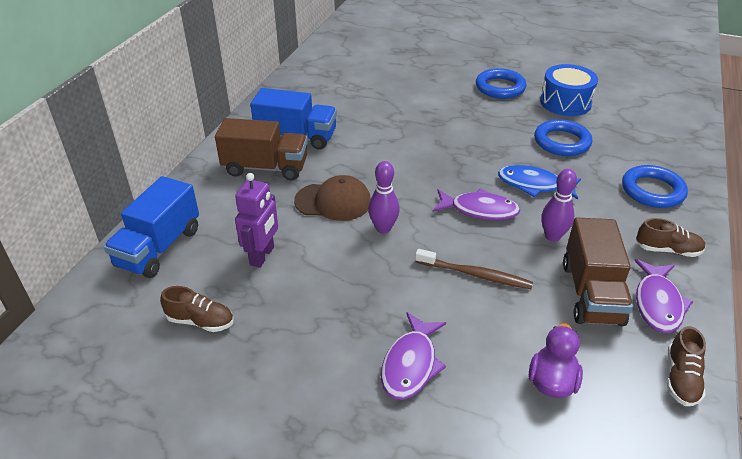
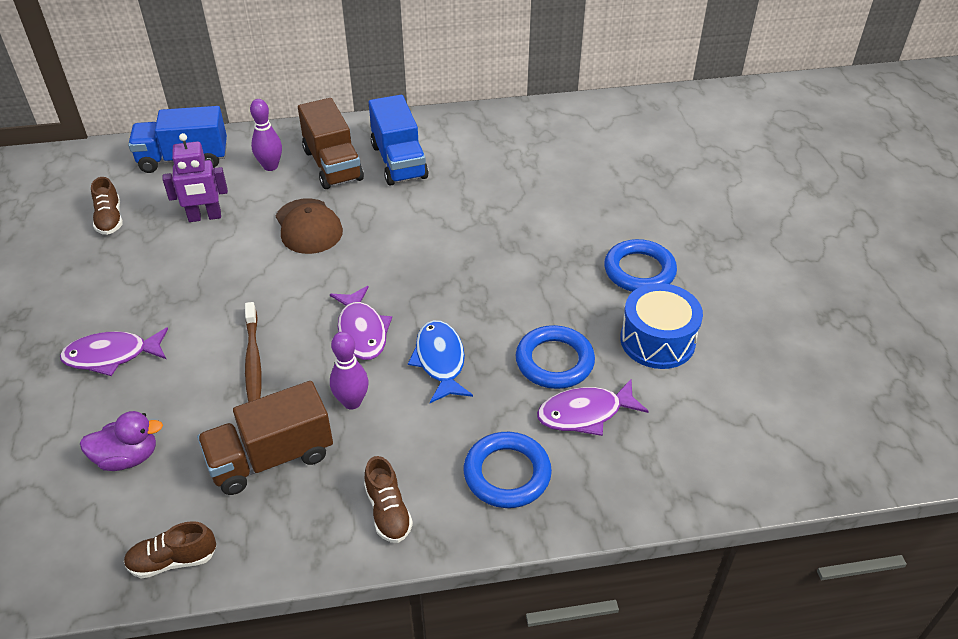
camera: 60 degrees right, 5 degrees up
purple bowling pin [368,161,400,233] -> purple bowling pin moved to [250,99,282,171]
purple fish [635,259,693,333] -> purple fish moved to [537,379,649,436]

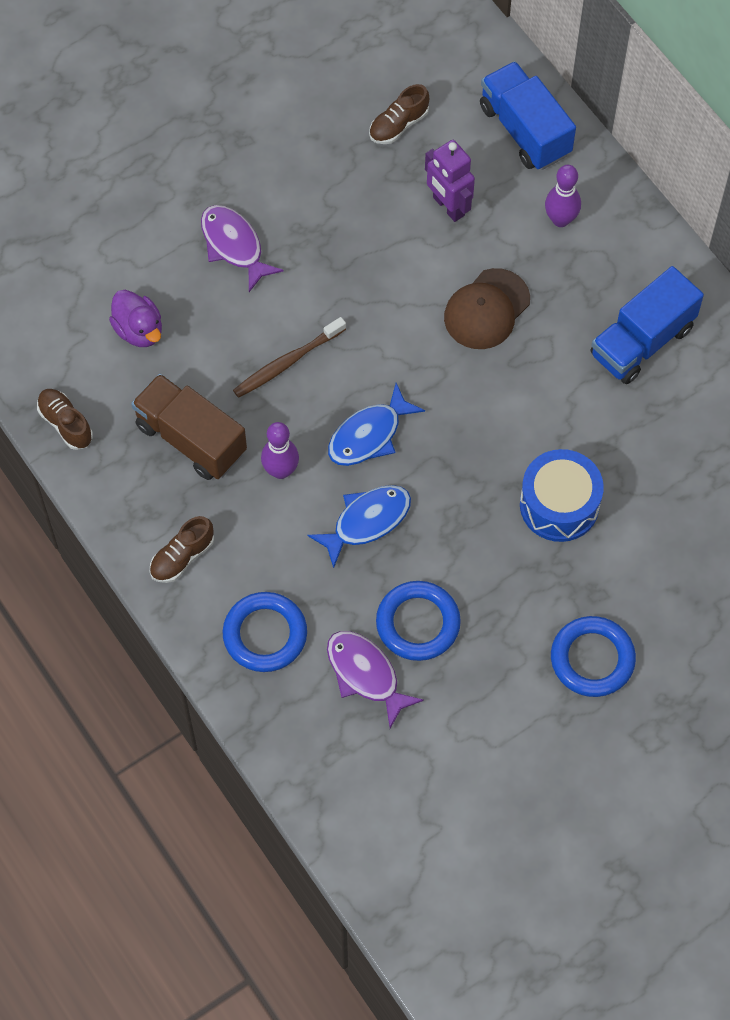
camera: 65 degrees right, 20 degrees up
brown truck [298,98,364,189] -> none
purple fish [330,286,392,360] -> blue fish [328,383,425,466]
blue drum [620,283,703,369] -> blue drum moved to [520,449,604,542]

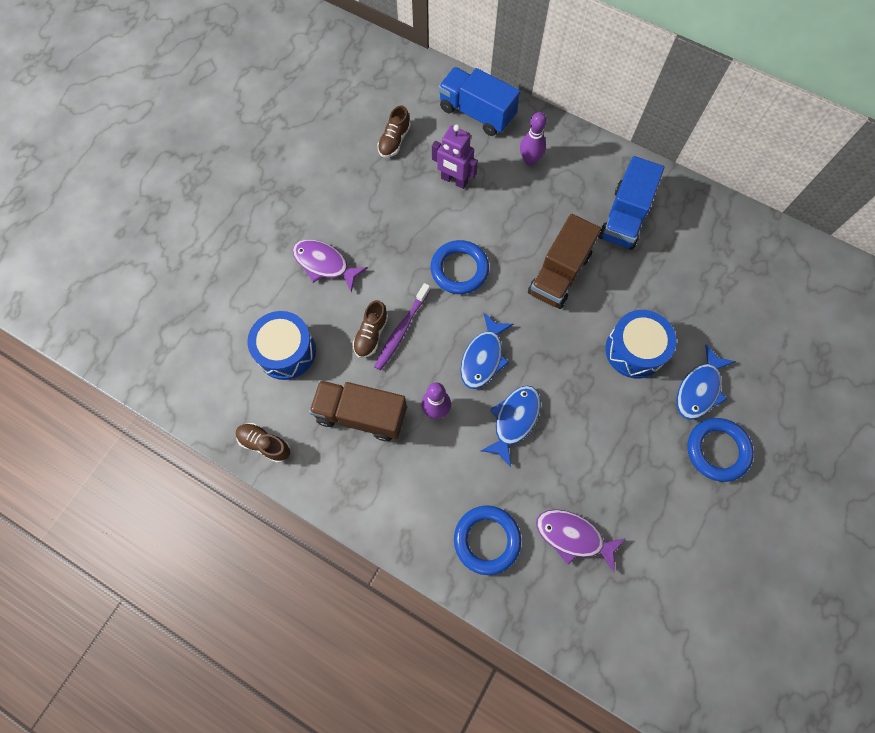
camera: 25 degrees left, 5 degrees up
purple duck [109,290,162,347] -> blue drum [247,311,316,380]
brown shoe [150,516,214,583] -> brown shoe moved to [353,300,388,358]
brown toothbrush [233,317,346,398] -> purple toothbrush [374,283,430,371]
blue ring [376,581,461,661] -> blue ring moved to [431,240,489,294]
brown cap [444,268,530,349] -> none
none -> brown truck [528,214,601,309]
none -> blue fish [676,345,736,420]

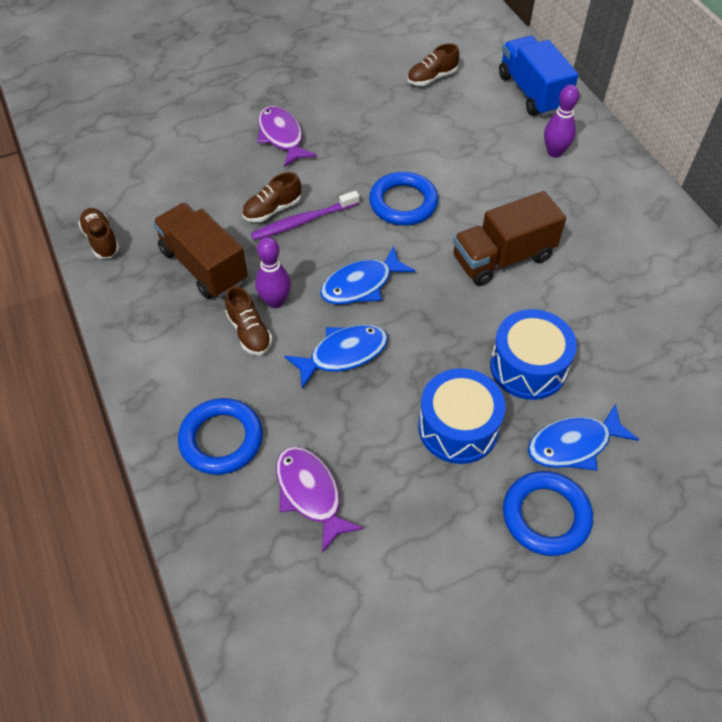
camera: 35 degrees right, 15 degrees down
blue drum [247,311,316,380] -> blue drum moved to [418,368,505,464]
purple robot [432,125,478,189] -> none
blue truck [598,156,664,250] -> none
none -> brown shoe [225,286,272,355]

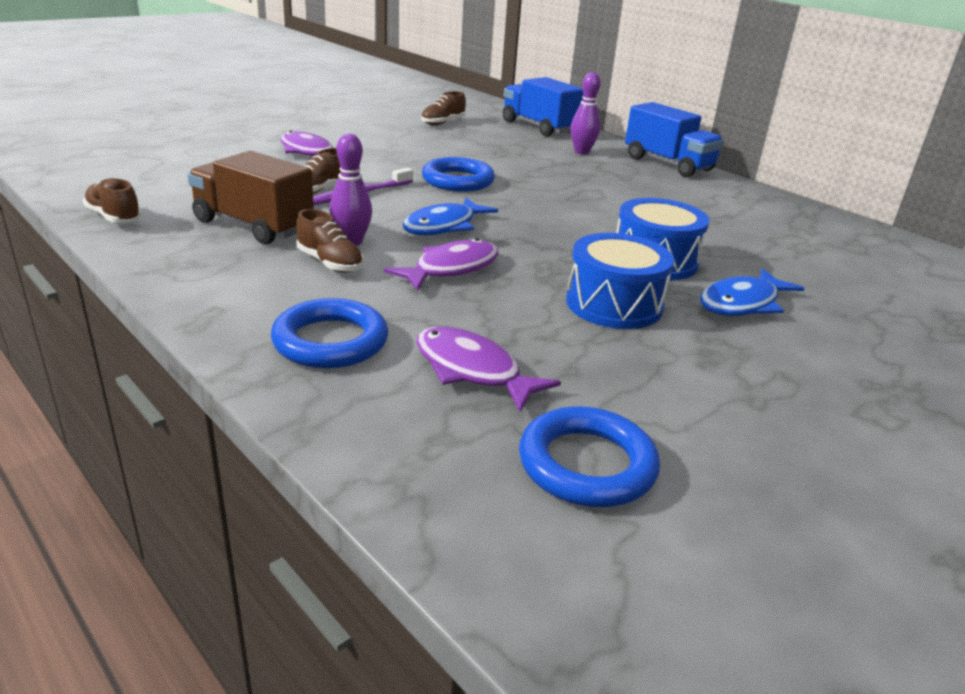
camera: 20 degrees left, 25 degrees down
blue fish [284,325,388,389] -> purple fish [384,238,499,291]
brown truck [453,191,566,286] -> none
blue ring [503,471,593,556] -> blue ring moved to [519,406,660,507]
none -> blue truck [625,102,724,177]

